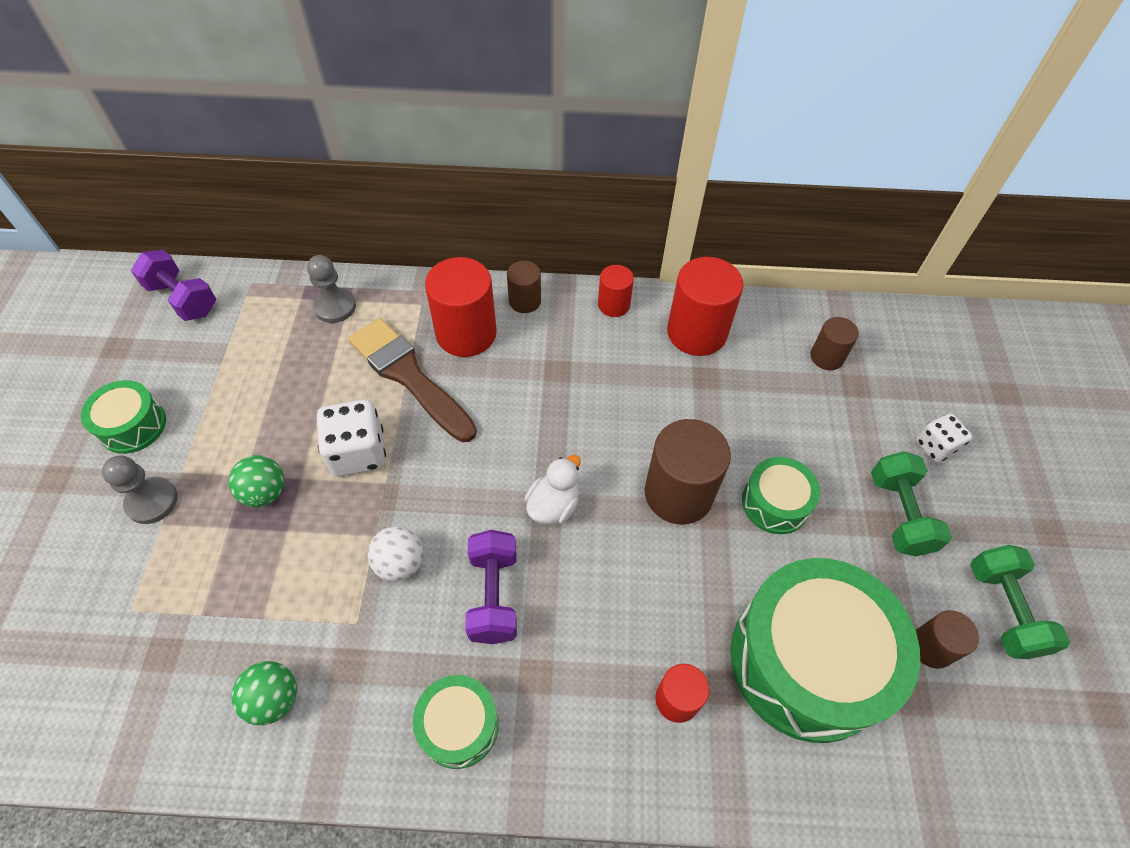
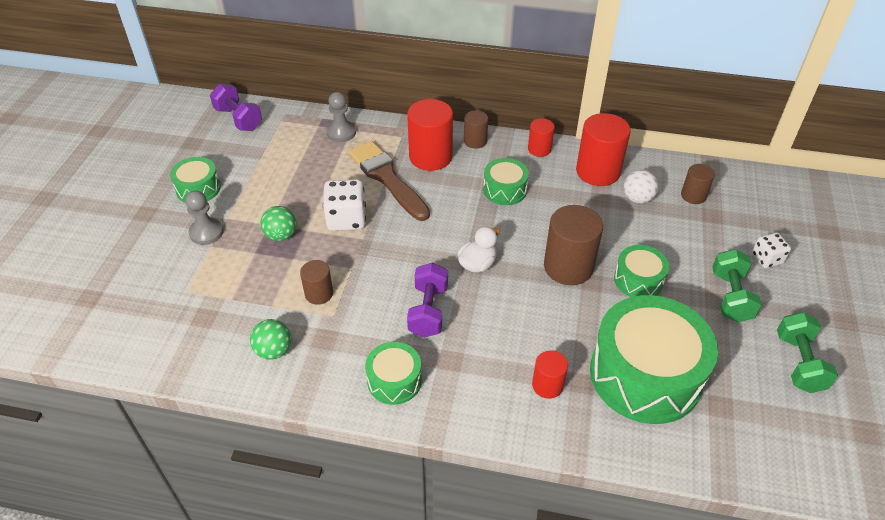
camera: 10 degrees right, 10 degrees down
white ball [368,526,423,582] -> white ball moved to [624,170,658,204]
brown cylinder [916,610,979,669] -> brown cylinder moved to [300,260,333,305]
none -> green drum [483,158,529,205]

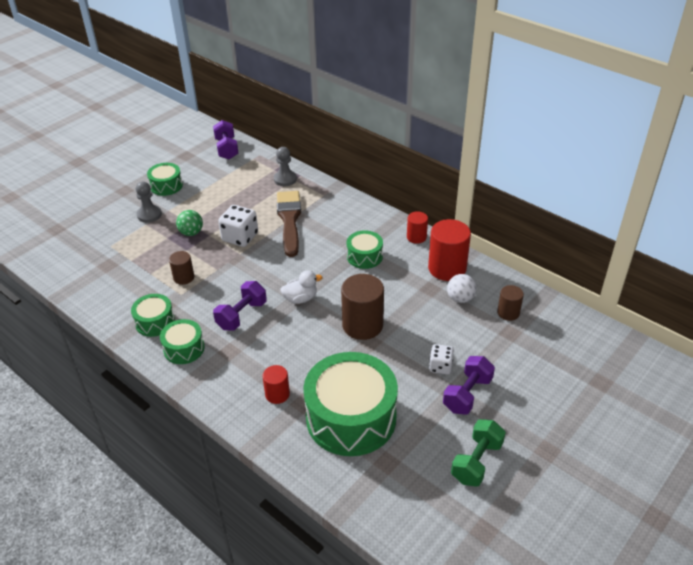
camera: 30 degrees right, 5 degrees down
green ball [250,319,291,360] -> none
red cylinder [407,99,453,171] -> none
brown cylinder [464,110,488,149] -> none
green drum [614,245,669,297] -> green drum moved to [131,294,175,337]
green dumbbell [712,249,762,323] -> purple dumbbell [443,356,495,415]
white dice [752,233,791,268] -> white dice moved to [429,344,454,374]

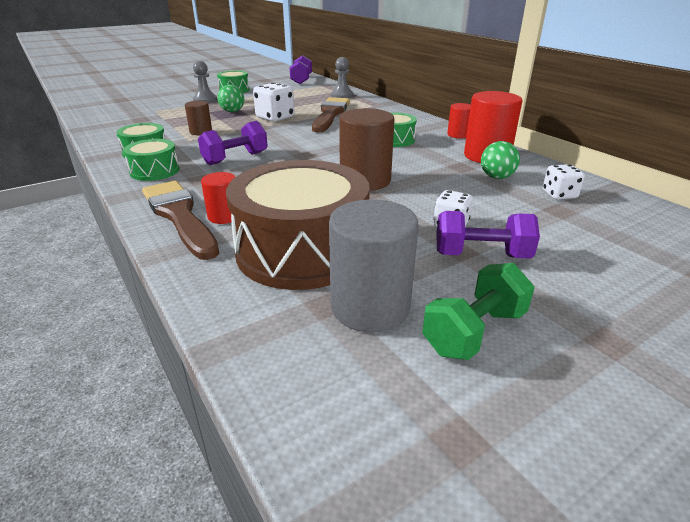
camera: 15 degrees right, 10 degrees down
white duck [280,270,322,304] -> none
green drum [303,352,398,456] -> brown drum [226,160,370,290]
purple dumbbell [443,356,495,415] -> purple dumbbell turned 45 degrees clockwise [437,211,540,259]
white ball [447,274,476,303] -> green ball [481,141,520,179]
brown cylinder [497,285,524,321] -> white dice [543,164,585,200]
none -> brown brush [142,181,220,260]
none -> grey cylinder [329,199,419,333]

